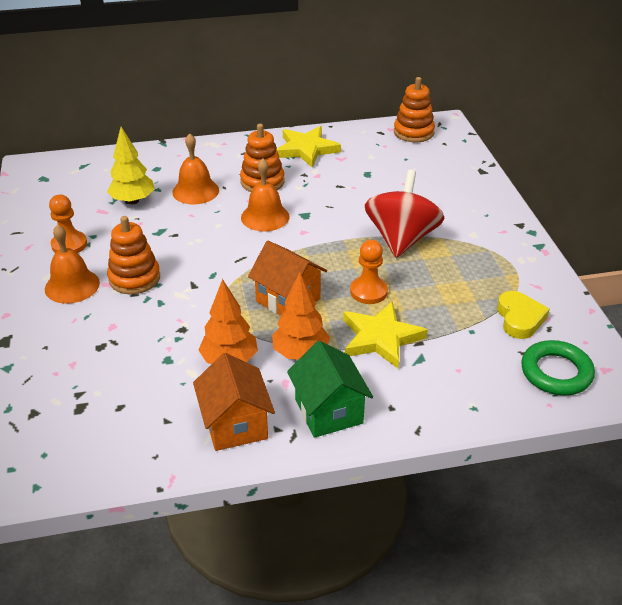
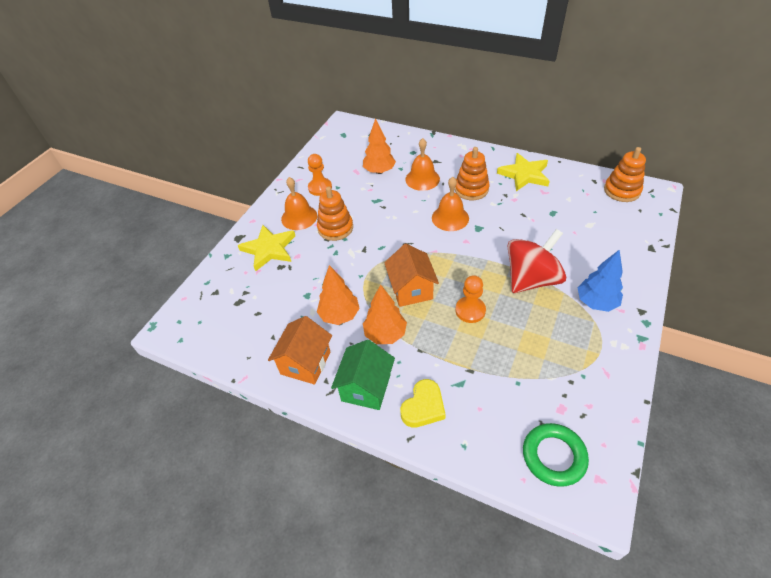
camera: 40 degrees right, 10 degrees up
yellow tree [107,127,155,204] -> orange tree [363,118,396,174]
yellow star [343,301,427,369] -> yellow star moved to [238,225,295,271]
yellow heart [497,291,550,339] -> yellow heart moved to [400,379,446,428]
none -> blue tree [578,249,623,312]

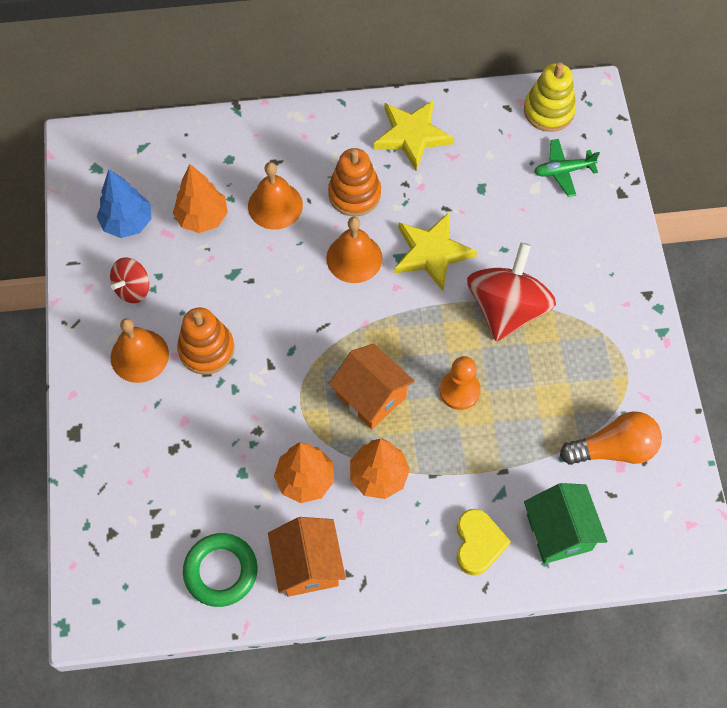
camera: 35 degrees left, 15 degrees up
yellow star [238,225,295,271] -> yellow star moved to [394,213,477,291]
orange pawn [308,154,332,196] -> red spinning top [110,258,149,303]
green house [331,340,395,410] -> green house moved to [524,483,607,564]
green ring [523,423,589,487] -> green ring moved to [183,533,258,607]
blue tree [578,249,623,312] -> blue tree moved to [97,169,151,238]
orange stacking toy [604,147,646,202] -> yellow stacking toy [524,62,576,132]
none -> green plane [534,139,600,197]
none -> orange light bulb [560,411,662,465]

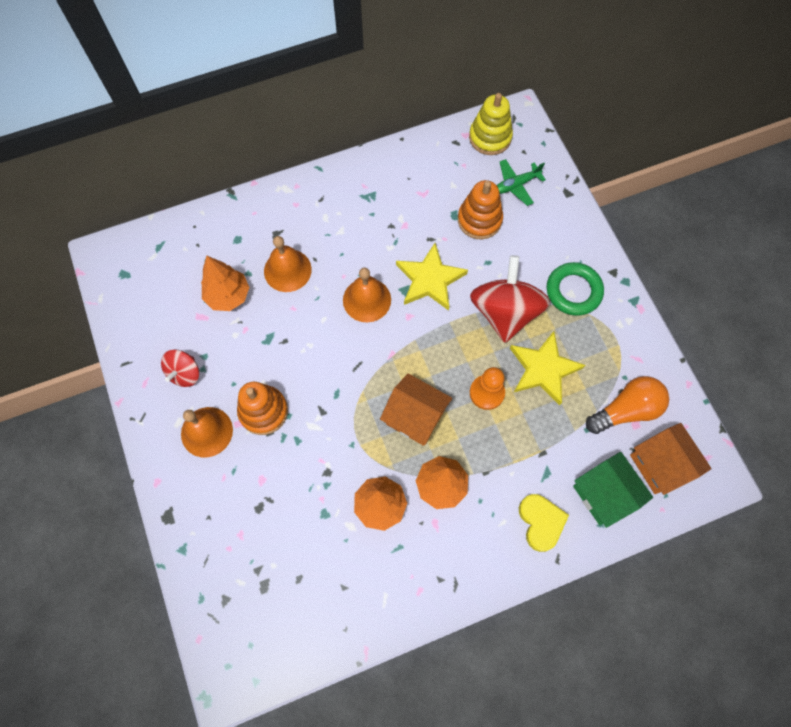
camera: 15 degrees left, 5 degrees up
blue tree [97,169,151,238] -> none
green ring [183,533,258,607] -> green ring moved to [547,262,604,316]
orange house [268,517,346,597] -> orange house moved to [630,423,712,495]
orange stacking toy [328,148,381,217] -> orange stacking toy moved to [458,180,503,239]
yellow star [373,100,454,171] -> yellow star moved to [510,331,585,405]

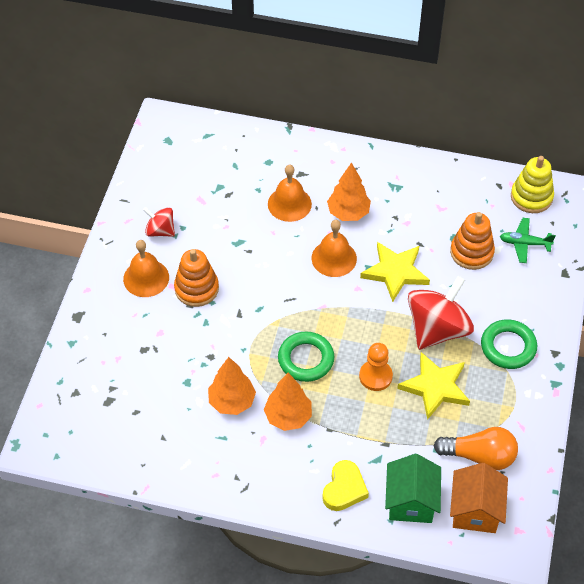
camera: 35 degrees right, 15 degrees down
red spinning top [161,350,199,387] -> red spinning top turned 60 degrees clockwise [143,207,175,237]
orange tree [201,255,250,311] -> orange tree moved to [327,162,371,221]
orange house [380,373,452,446] -> green ring [278,332,335,382]

